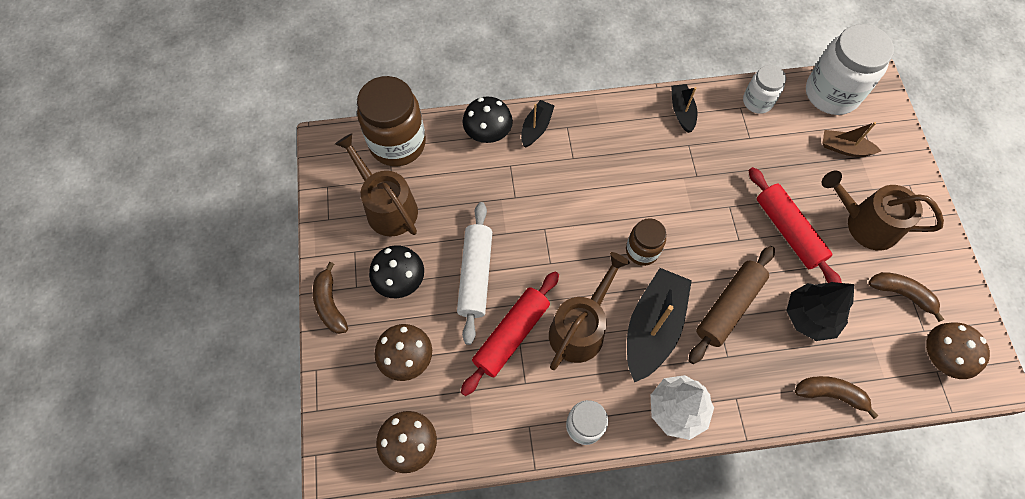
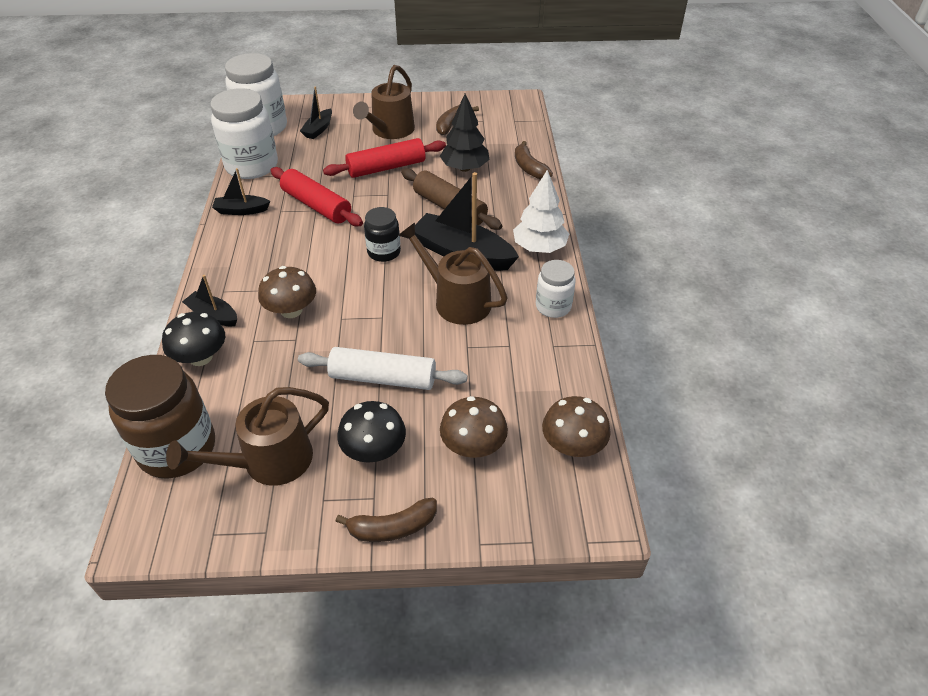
camera: 85 degrees left, 20 degrees down
red rolling pin [461,271,559,396] -> red rolling pin moved to [270,167,363,226]
brown jar [626,218,666,266] -> black jar [364,207,401,262]
white jar [743,65,786,114] -> white jar [210,88,278,179], size x1.80
brown banana [795,376,878,419] -> brown banana turned 45 degrees counterclockwise [515,141,553,180]
brown boat [823,122,881,157] -> black boat [300,87,332,139]
brown mushroom [926,323,990,379] -> brown mushroom moved to [258,266,316,318]

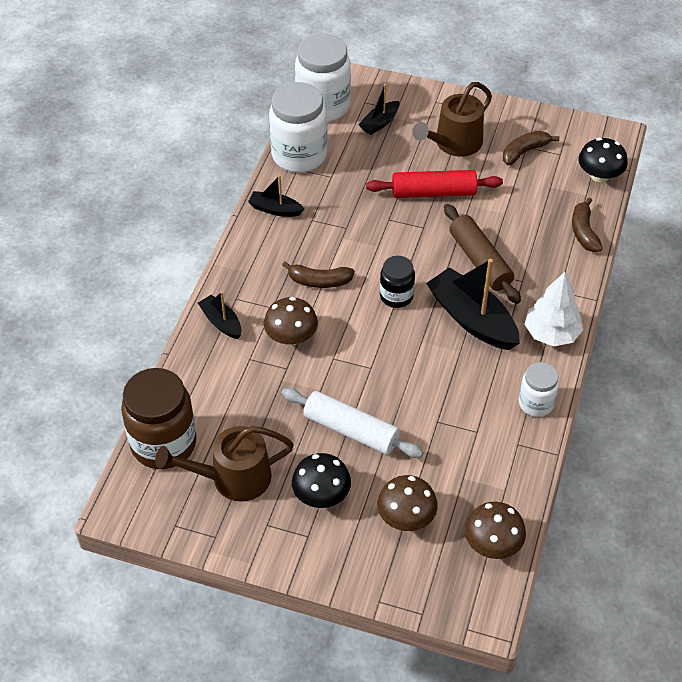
camera: 20 degrees right, 5 degrees up
black mushroom [162,312,225,366] -> black mushroom moved to [578,138,628,182]
red rolling pin [270,167,363,226] -> none
brown banana [335,498,437,542] -> brown banana moved to [282,262,355,288]
brown watering can [398,223,508,325] -> none
black tree [440,94,490,172] -> none

